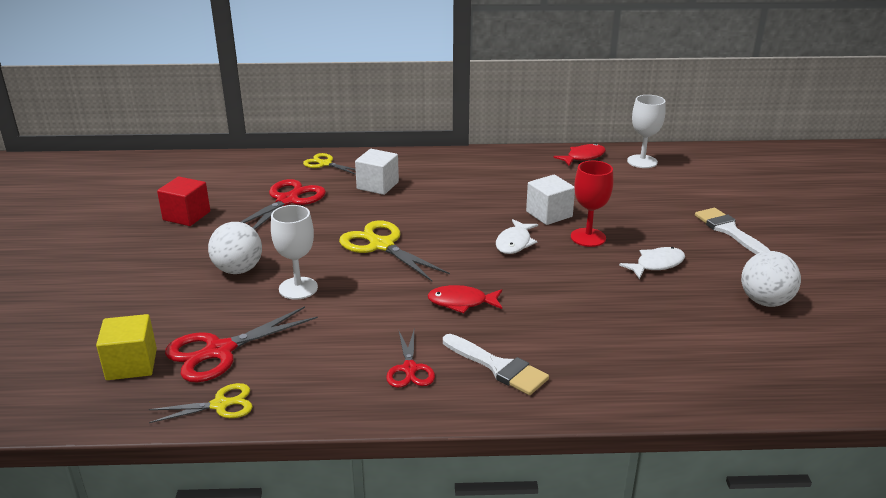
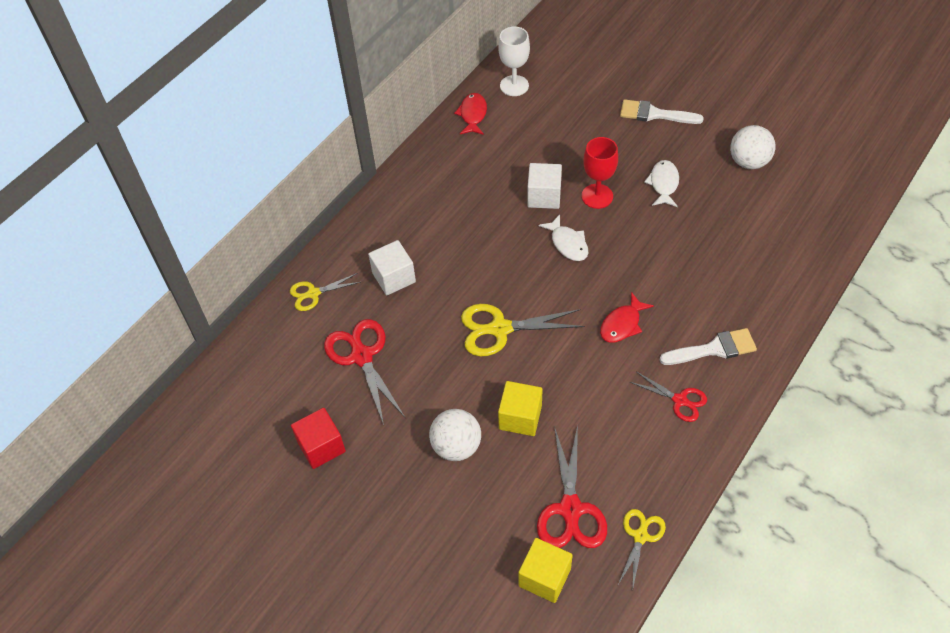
camera: 50 degrees left, 25 degrees up
white goblet [271,205,318,299] -> yellow cube [498,381,543,436]

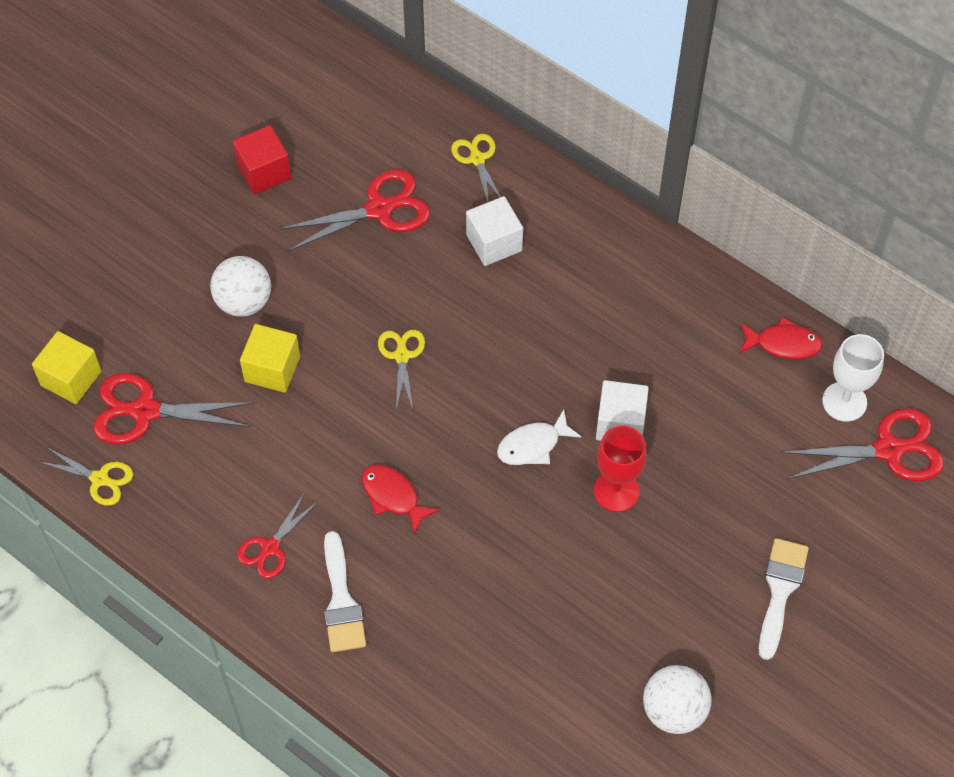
camera: 90 degrees right, 5 degrees up
yellow scissors [461,304,585,356] -> yellow scissors [378,329,425,410], size x0.60
white fish [644,160,679,207] -> none
none -> red scissors [780,408,944,481]

